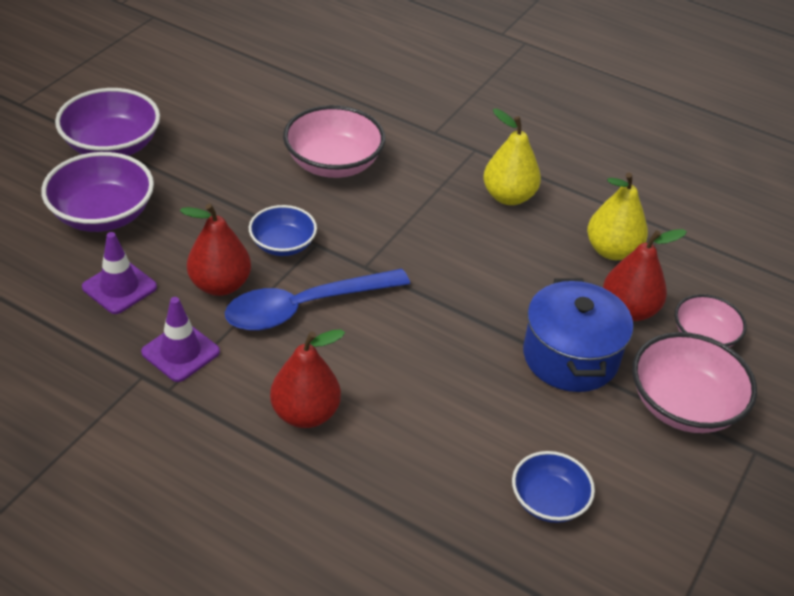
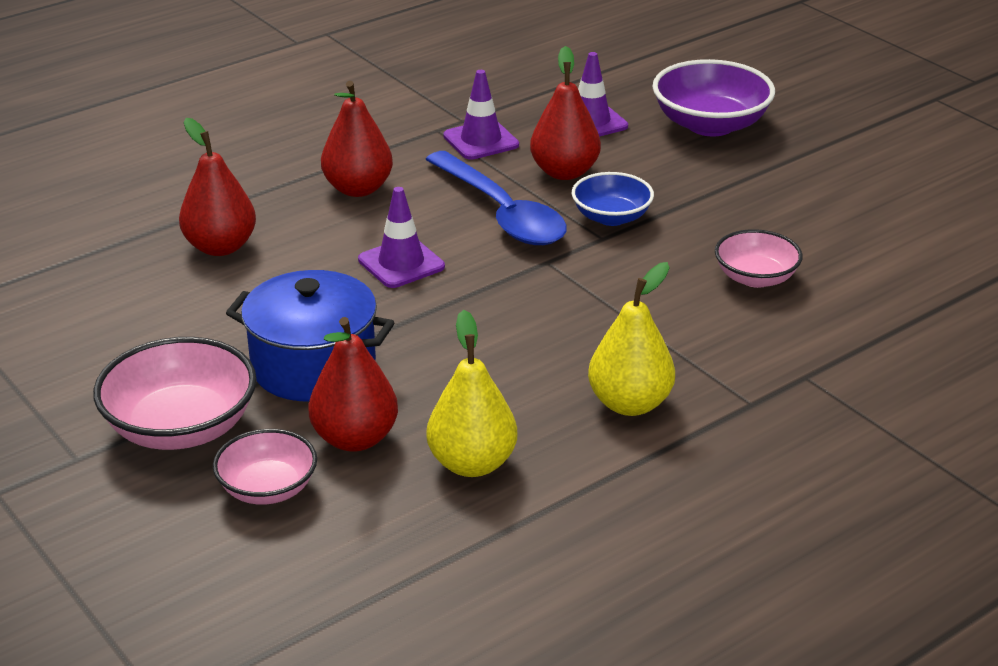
camera: 115 degrees right, 10 degrees down
purple bowl [55,88,160,156] -> none
blue spoon [225,269,410,331] -> blue spoon turned 150 degrees clockwise [425,151,567,245]
pink bowl [283,105,385,178] -> pink bowl [715,229,803,288], size x0.62
blue bowl [512,451,595,523] -> none
none -> red pear [179,118,256,256]
none -> purple traffic cone [358,187,445,288]

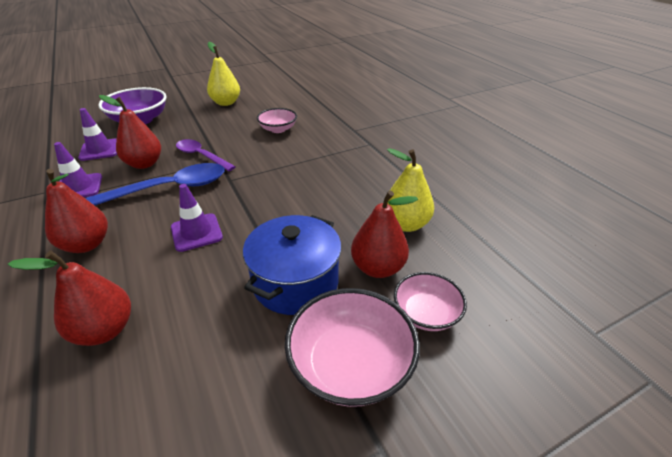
camera: 80 degrees left, 5 degrees up
blue bowl [572,172,654,226] -> purple spoon [176,139,236,171]
yellow pear [588,262,675,416] -> yellow pear moved to [207,42,240,106]

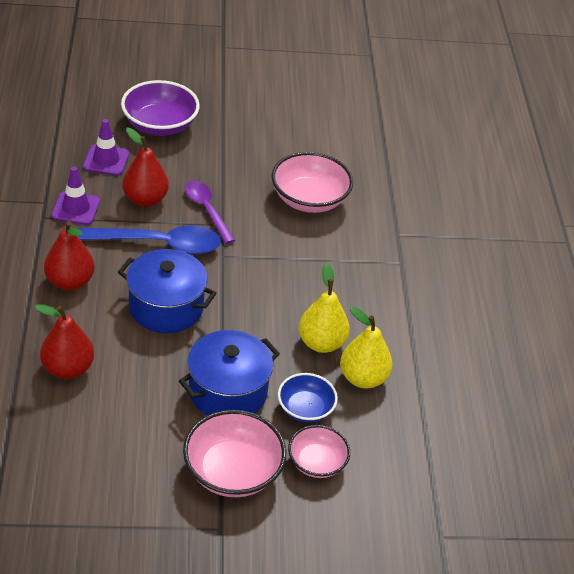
camera: 20 degrees right, 5 degrees up
purple traffic cone [171,184,223,252] -> blue pot [118,249,217,333]
yellow pear [207,42,240,106] -> yellow pear moved to [299,263,350,353]
pink bowl [257,108,297,133] -> pink bowl [272,152,353,213], size x1.61
red pear [351,190,418,278] -> blue bowl [278,373,338,423]

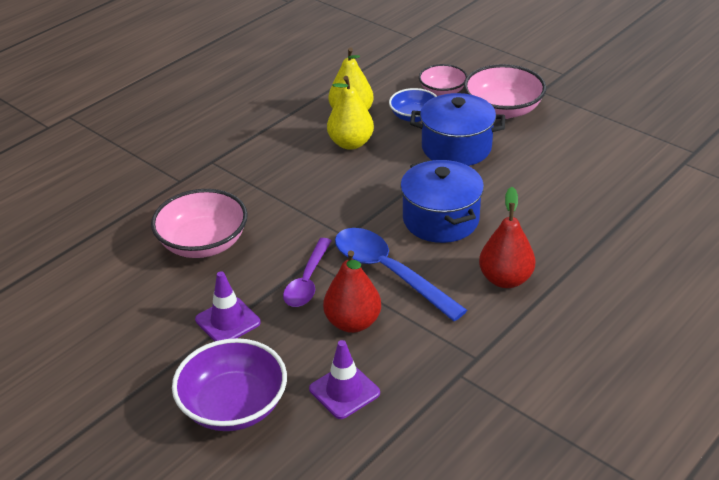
camera: 130 degrees left, 5 degrees down
red pear [34,304,94,379] -> none
purple traffic cone [51,167,100,225] -> purple traffic cone moved to [195,271,261,342]

